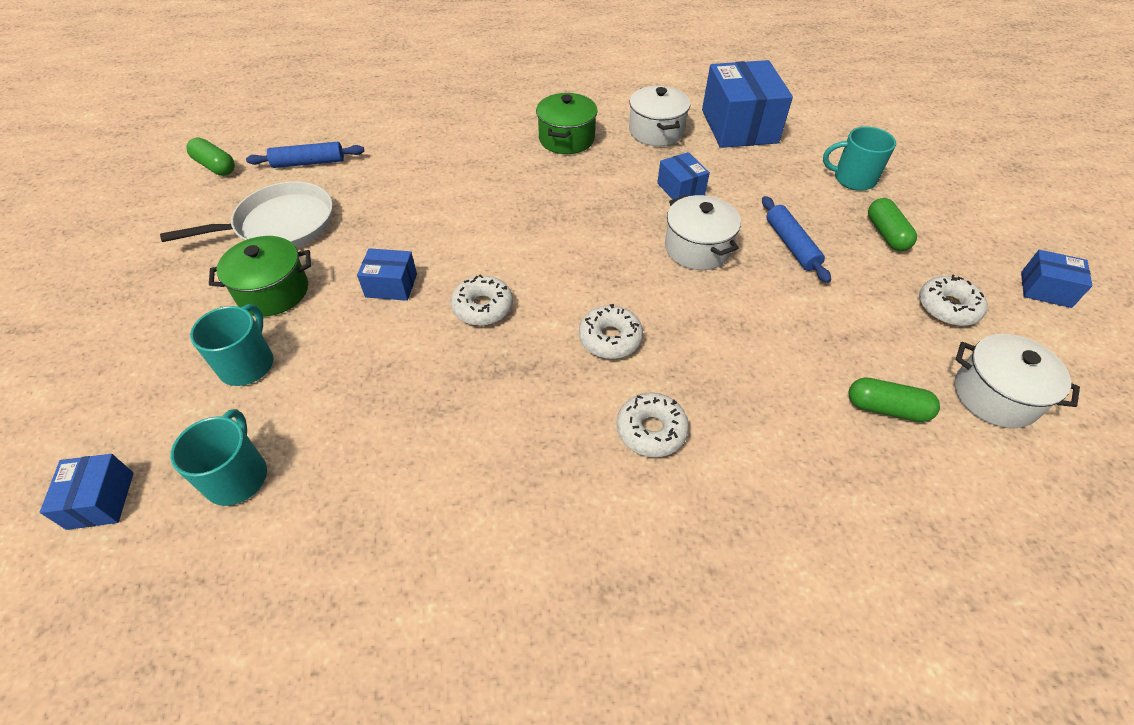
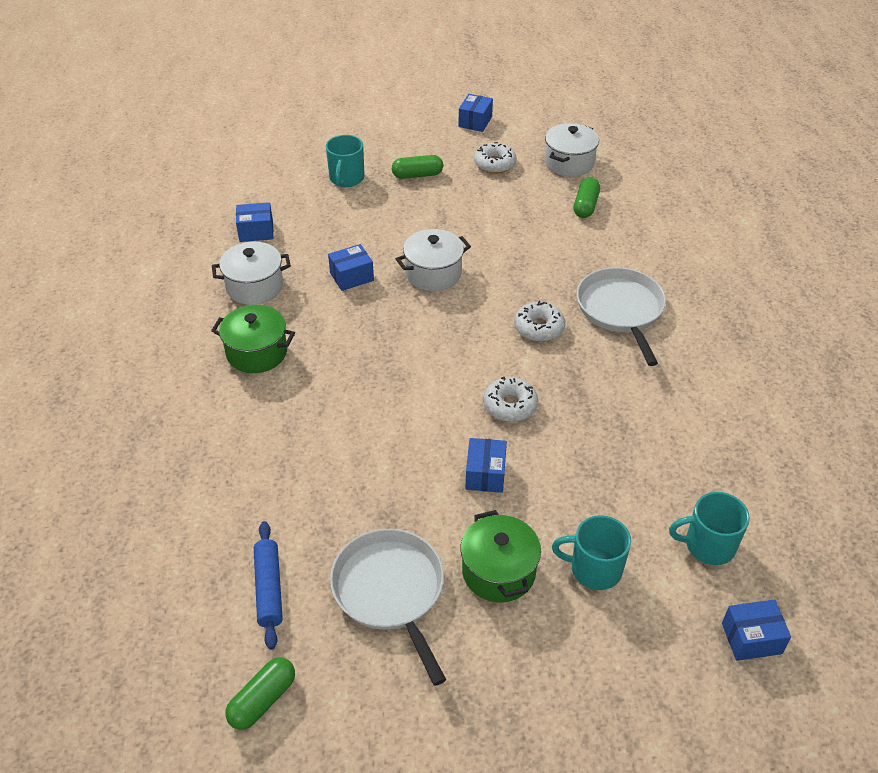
camera: 90 degrees left, 5 degrees down
white donut [616,393,689,457] -> white pan [577,267,666,366]
blue box [702,60,793,148] -> blue box [236,202,273,242], size x0.50
blue rolling pin [762,196,831,283] -> none

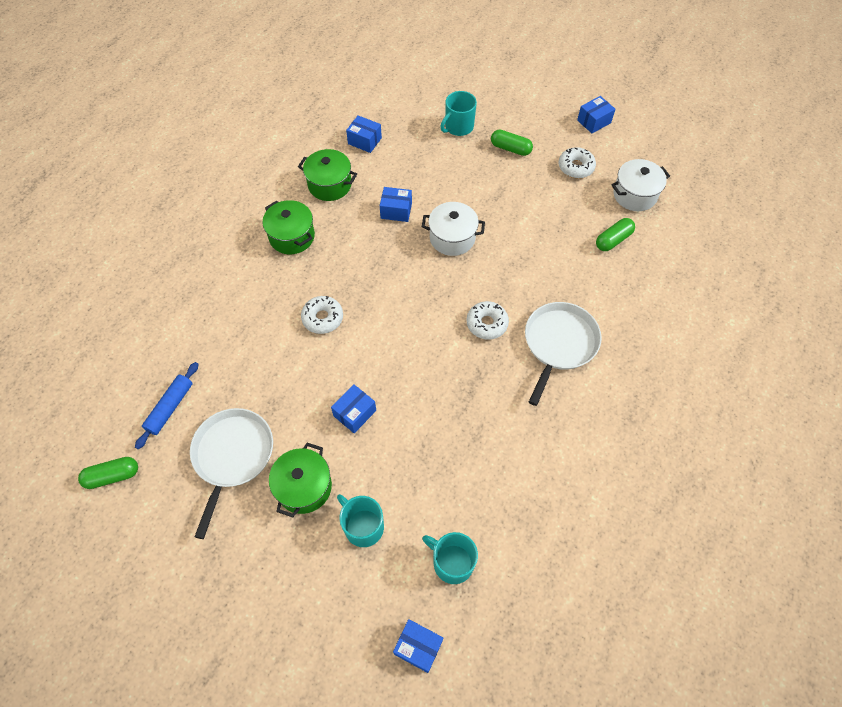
camera: 35 degrees right, 15 degrees up
white pot [212,242,291,305] -> green pot [298,149,357,201]
white donut [483,377,538,422] -> white donut moved to [301,296,343,334]

